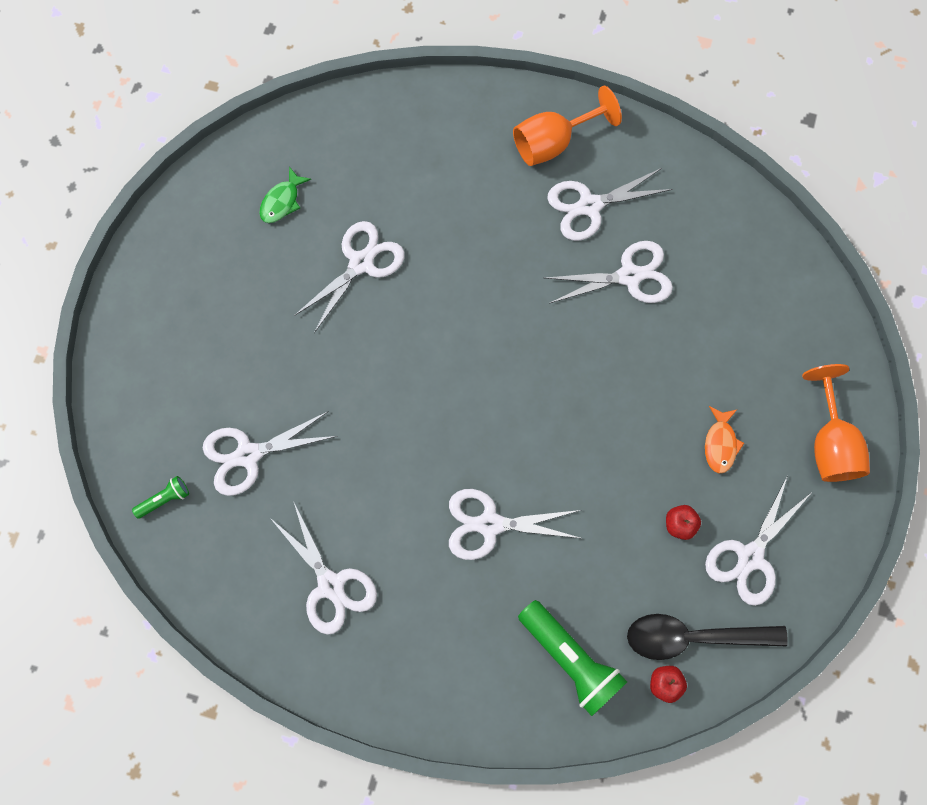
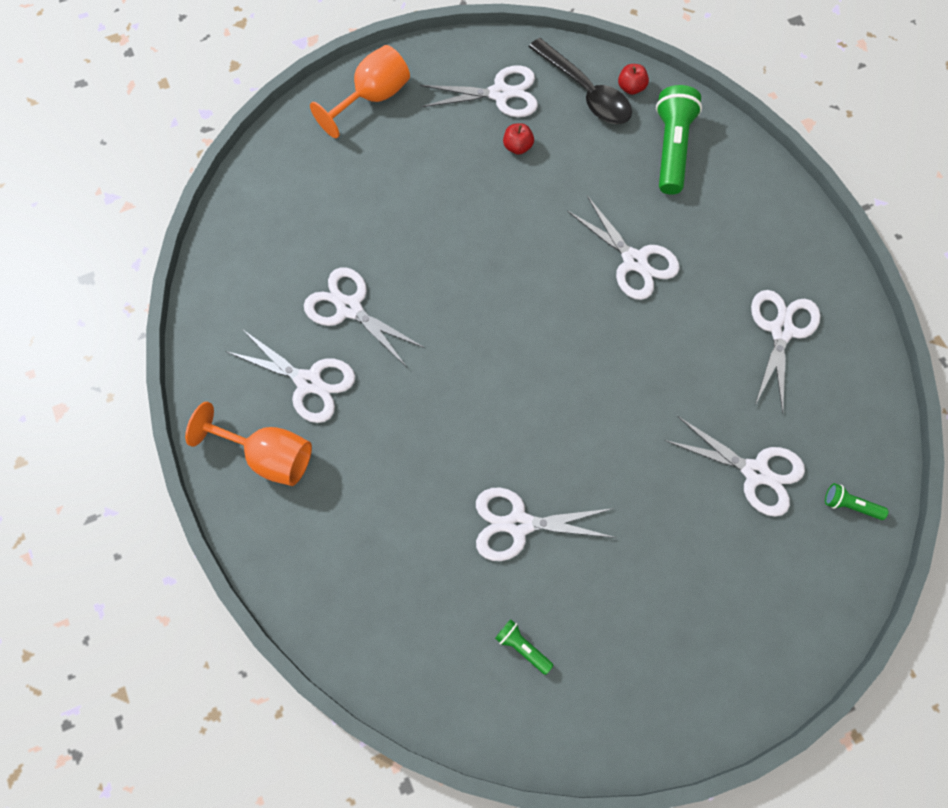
camera: 130 degrees left, 5 degrees down
green fish [259,167,311,223] -> green flashlight [495,620,553,675]
orange fish [705,406,744,474] -> none

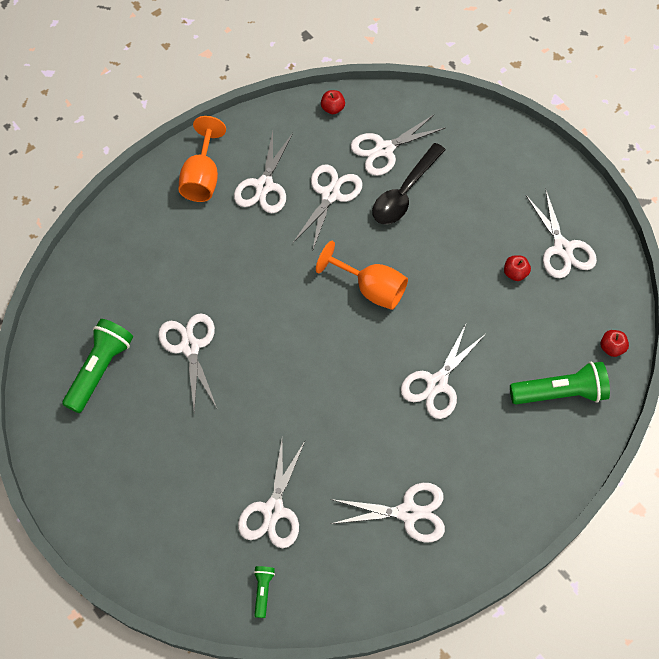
camera: 75 degrees right, 5 degrees down
orange goblet [310,45,410,138] -> orange goblet moved to [316,241,408,310]
green flashlight [495,620,553,675] -> green flashlight [62,319,133,413], size x2.08
black spoon [529,38,632,124] -> black spoon moved to [372,143,446,224]
none -> red apple [321,90,345,114]
none -> white scissors [351,114,445,176]

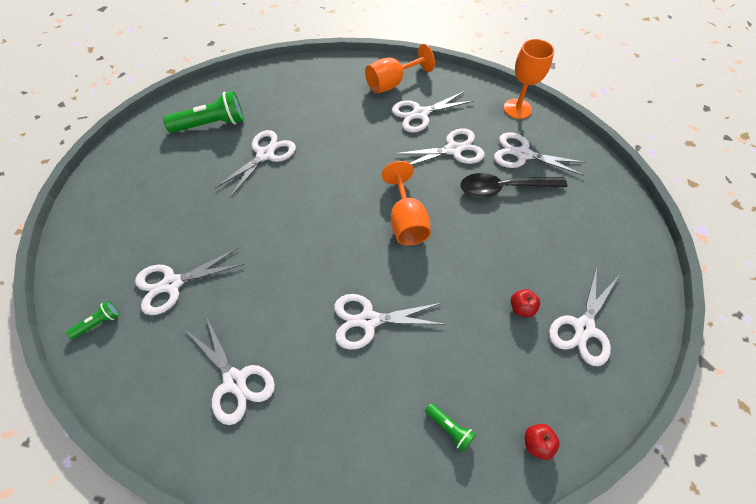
camera: 50 degrees right, 5 degrees down
red apple [321,90,345,114] -> orange goblet [503,39,554,119]
green flashlight [510,362,610,404] -> green flashlight [425,403,476,452], size x0.48

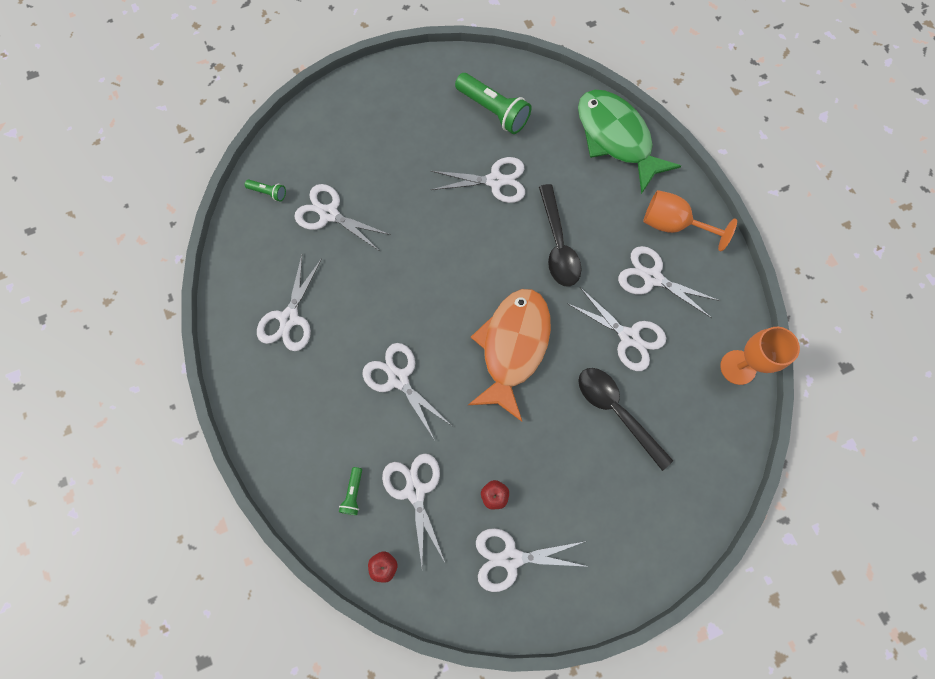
camera: 55 degrees right, 15 degrees up
orange goblet [382,161,431,245] -> orange fish [468,289,551,422]
white scissors [494,132,586,176] -> white scissors moved to [382,453,445,566]
none -> black spoon [539,184,582,286]
none -> green fish [578,90,681,194]

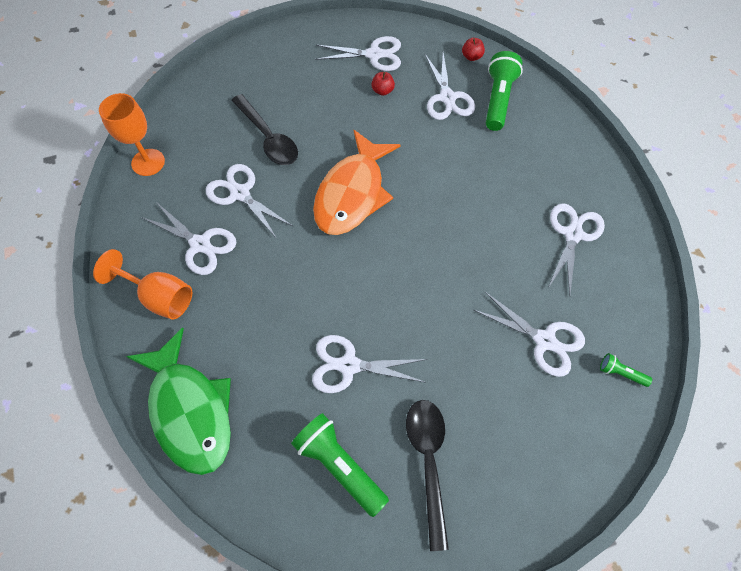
camera: 175 degrees left, 10 degrees down
green flashlight [339,467,362,515] -> green flashlight [486,51,523,131], size x2.08
white scissors [363,343,452,439] -> none
black spoon [539,184,582,286] -> black spoon moved to [406,400,449,551]

